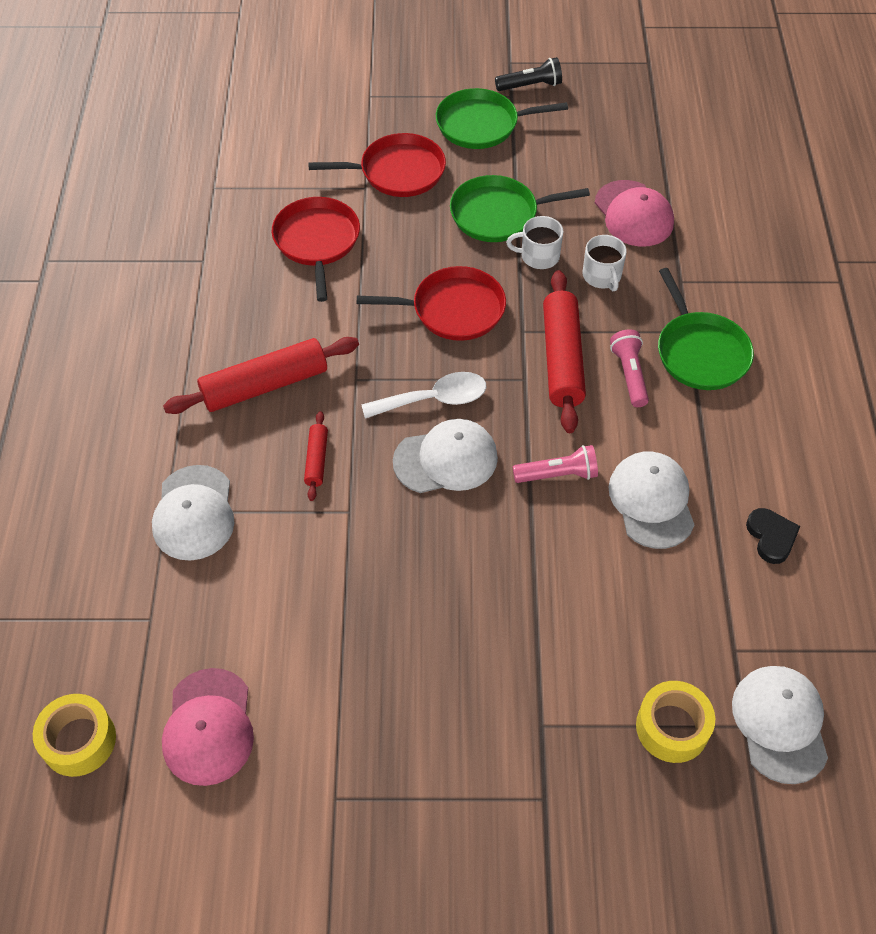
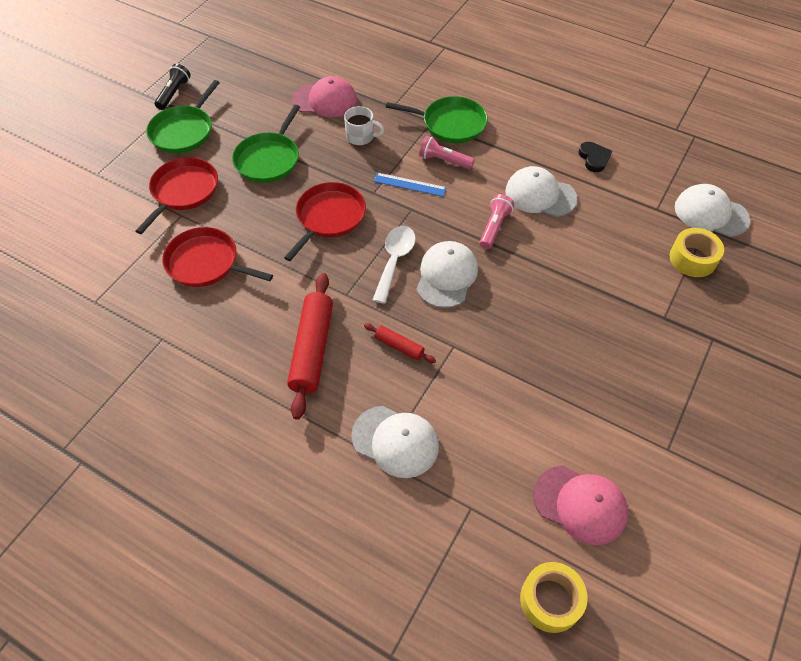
camera: 60 degrees left, 0 degrees up
white mug [506,216,563,269] -> none
red rolling pin [543,270,586,433] -> blue ruler [374,172,447,197]
black heart [746,508,800,564] -> black heart turned 60 degrees clockwise [578,142,612,172]

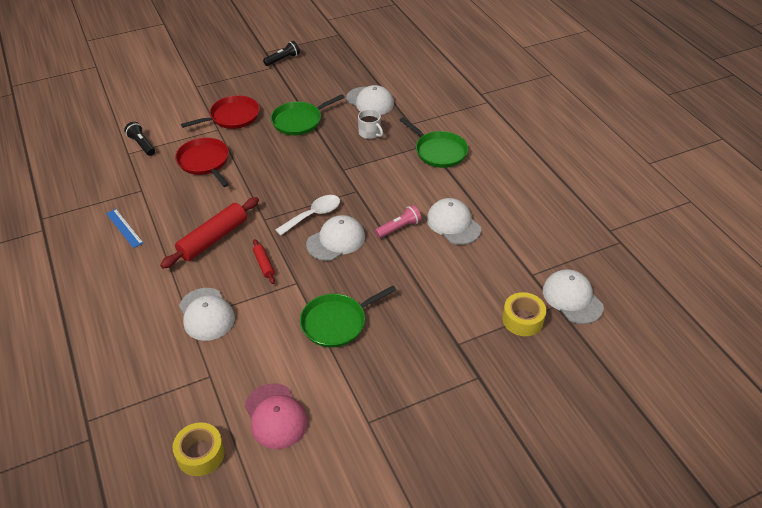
camera: 35 degrees right, 10 degrees down
green pan [146,80,220,153] -> green pan moved to [300,286,396,348]
red pan [284,182,366,261] -> none
pink cap [292,76,357,117] -> white cap [346,85,394,115]
blue ruler [374,172,447,197] -> blue ruler moved to [106,209,143,248]
pink flashlight [419,136,475,169] -> none
black heart [578,142,612,172] -> none
none -> black flashlight [124,122,155,156]

